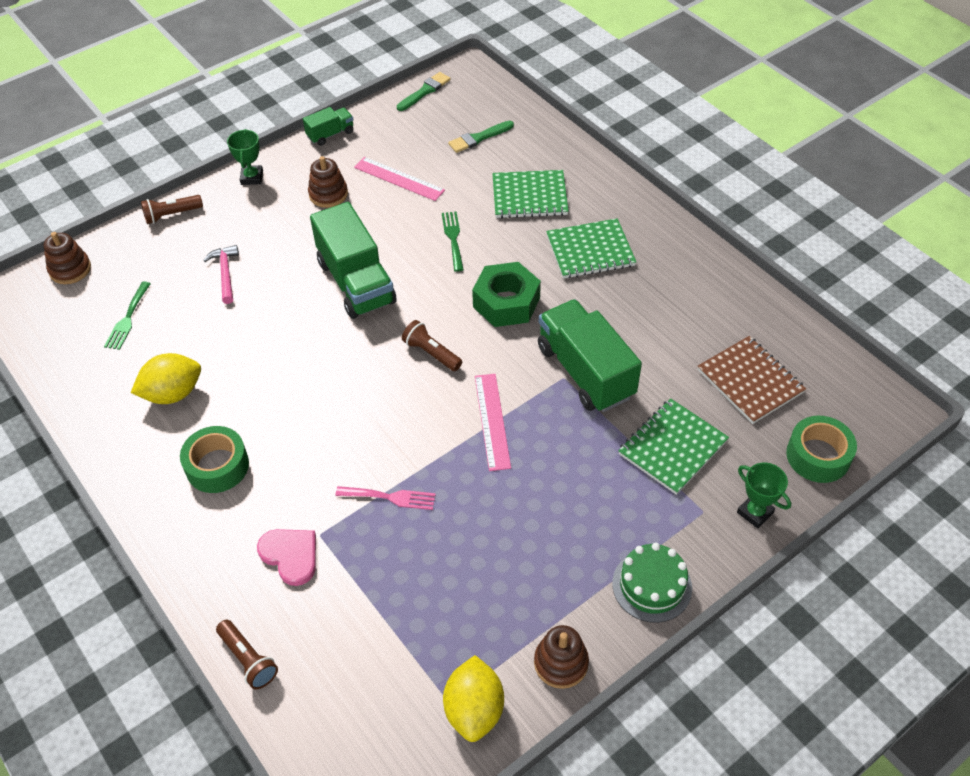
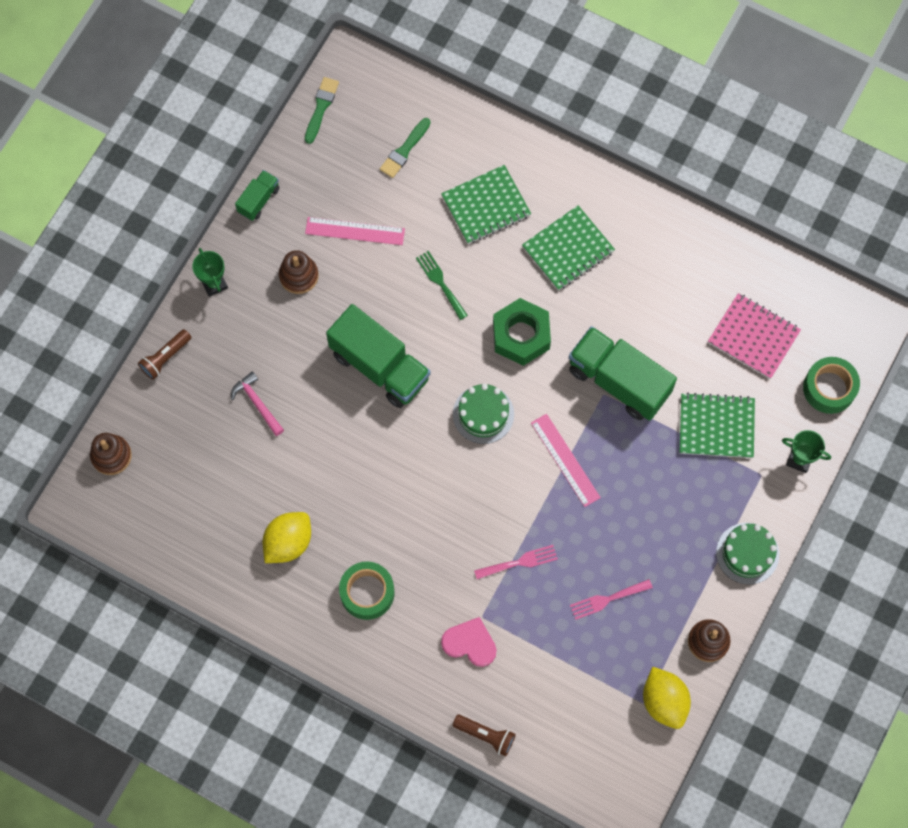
camera: 25 degrees left, 20 degrees up
green fork [104,282,151,350] -> none
brown flashlight [402,320,462,371] -> green cake [453,384,514,444]
green notebook [618,398,729,495] -> green notebook turned 75 degrees clockwise [680,393,755,458]
brown notebook [698,336,806,424] -> pink notebook [708,293,801,379]
none -> pink fork [570,579,653,620]

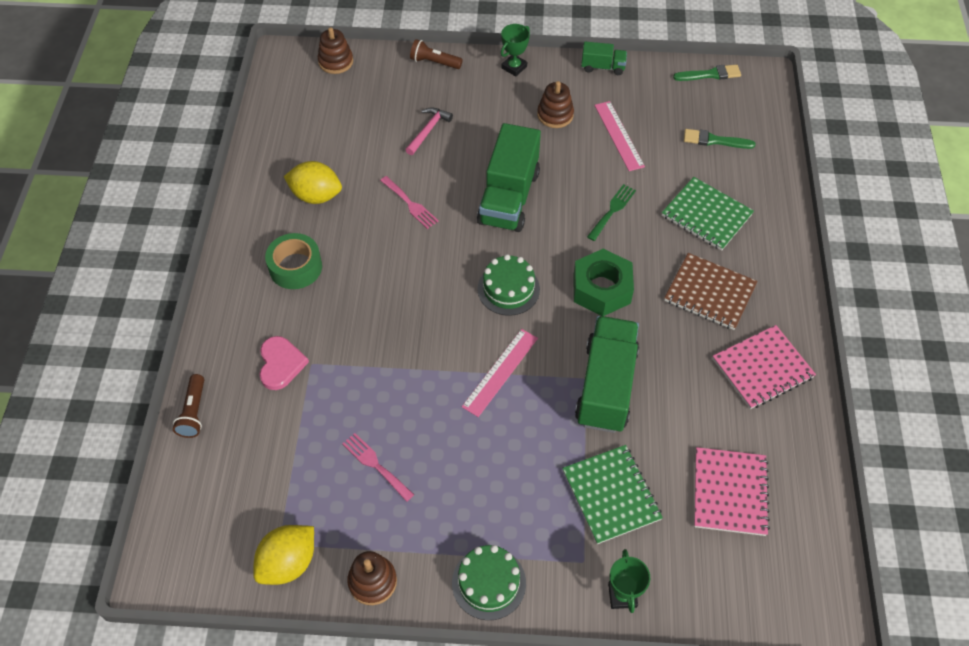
camera: 65 degrees right, 15 degrees down
pink fork [474,545,558,579] -> pink fork moved to [380,176,439,229]
green notebook [522,205,615,291] -> brown notebook [664,253,758,330]
green tape [803,357,860,414] -> none
none -> pink notebook [712,325,816,409]

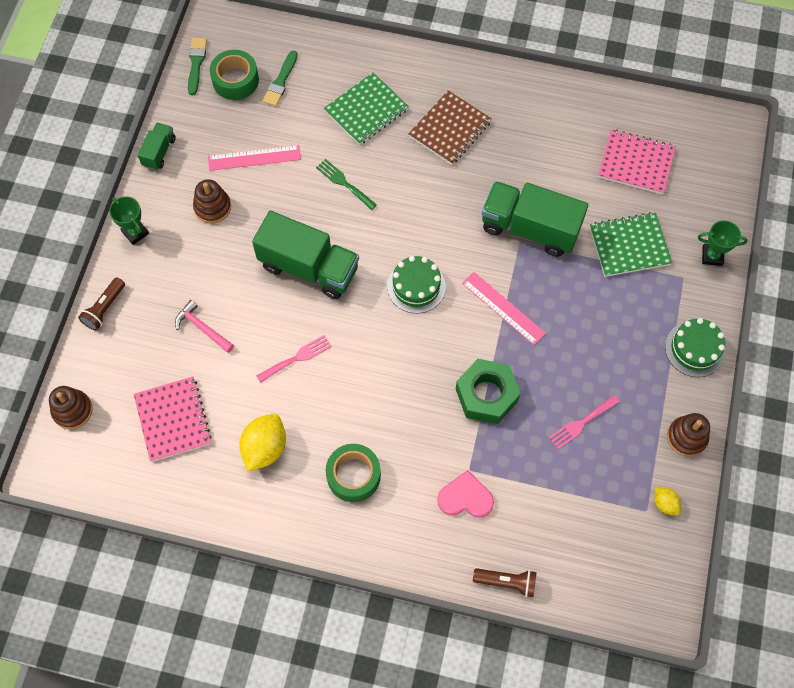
camera: 80 degrees left, 10 degrees up
yellow lemon [253,525,314,585] -> yellow lemon [655,487,681,515], size x0.53
green nut [573,249,634,316] -> green nut moved to [456,359,521,424]
pink notebook [712,325,816,409] -> pink notebook moved to [134,377,212,462]
none -> green tape [210,50,259,100]

